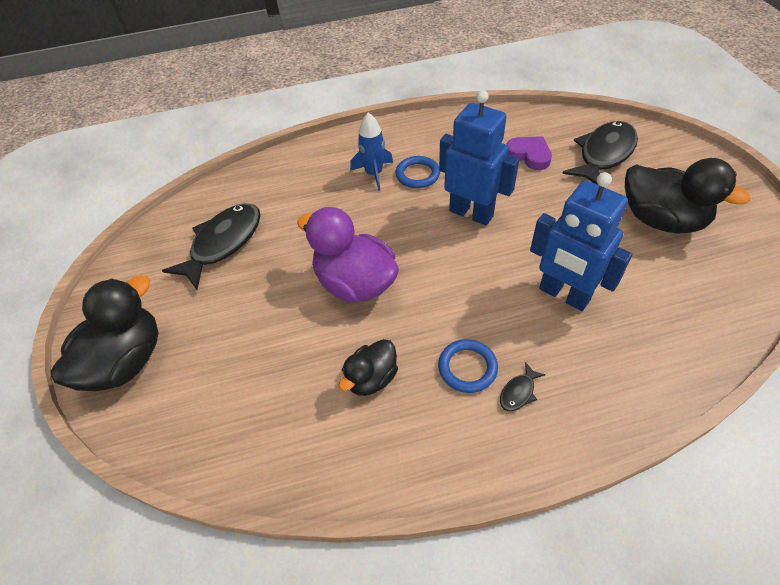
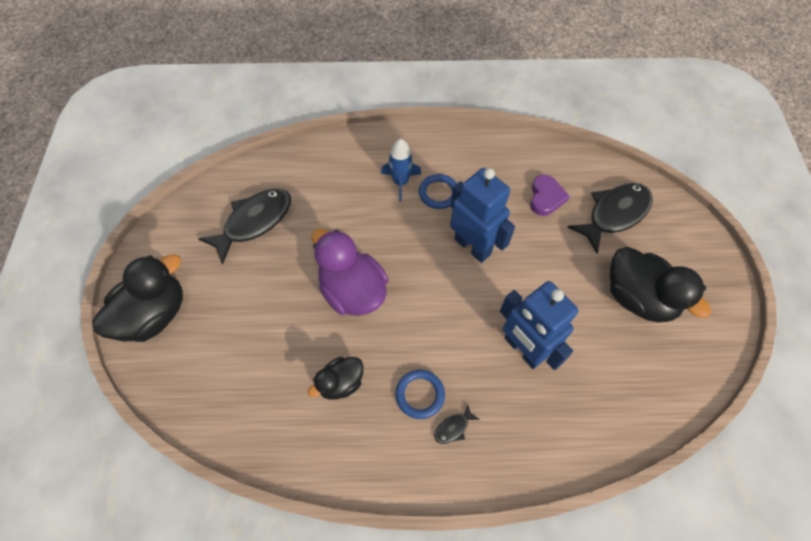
camera: 10 degrees right, 10 degrees up
purple heart [506,136,552,170] -> purple heart turned 45 degrees clockwise [530,174,570,216]

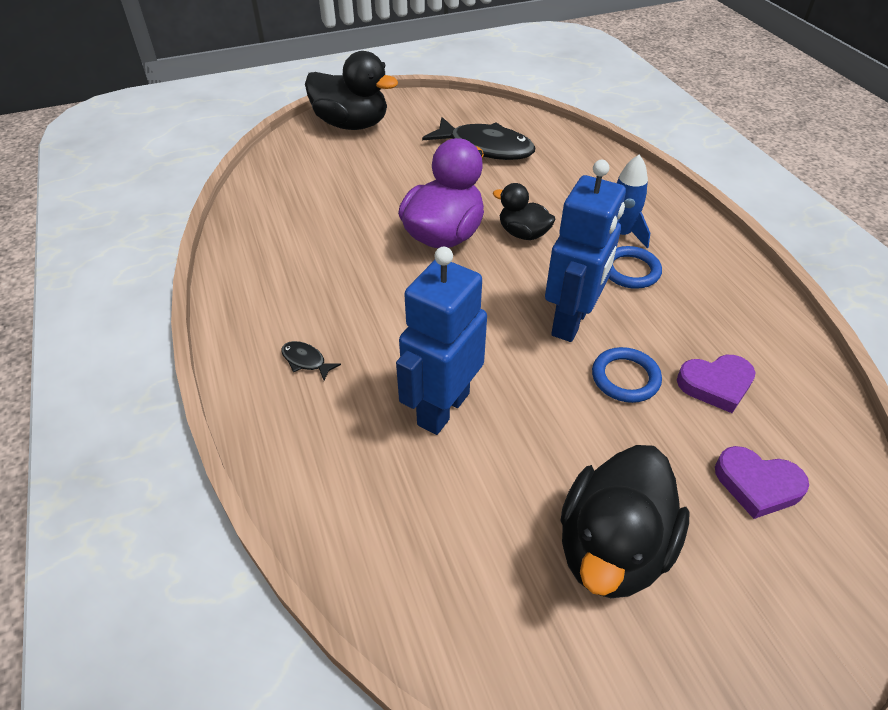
camera: 70 degrees right, 15 degrees down
black duck [308,357,364,400] -> black duck moved to [493,183,556,240]
blue ring [395,370,445,419] -> blue ring moved to [592,347,662,403]
black fish [568,183,653,254] -> purple heart [715,446,809,519]

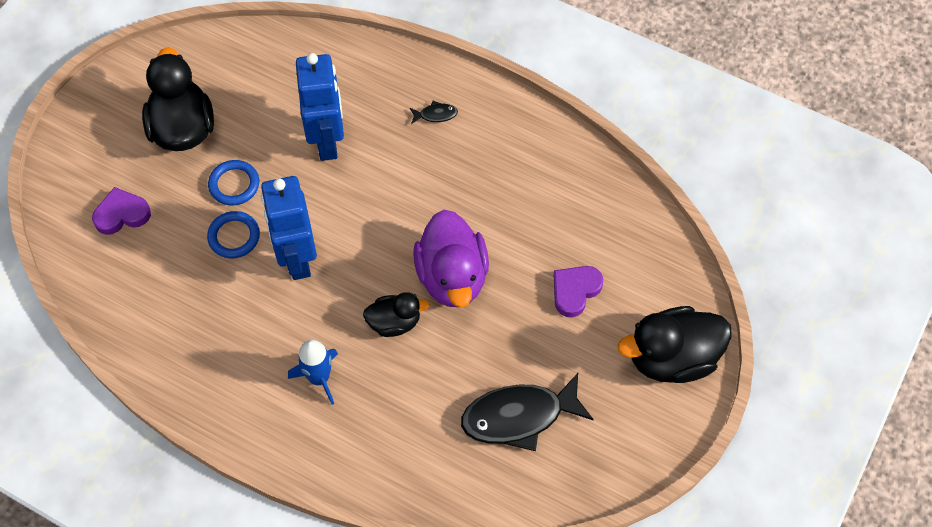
camera: 140 degrees right, 15 degrees up
blue ring [609,246,662,289] -> blue ring moved to [208,160,259,206]
purple heart [677,355,756,413] -> purple heart moved to [553,266,603,318]

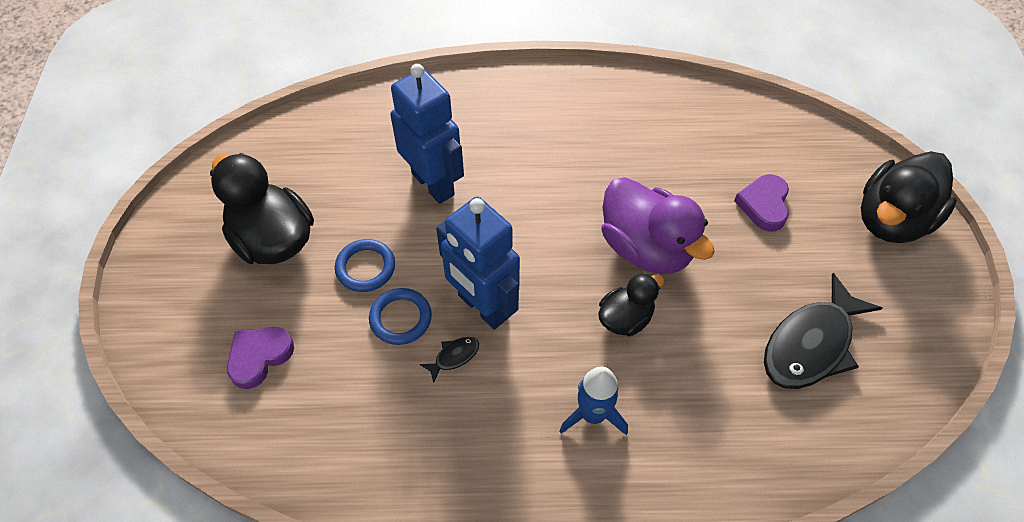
camera: 30 degrees left, 5 degrees down
black fish [410,101,458,124] -> black fish moved to [420,337,479,383]

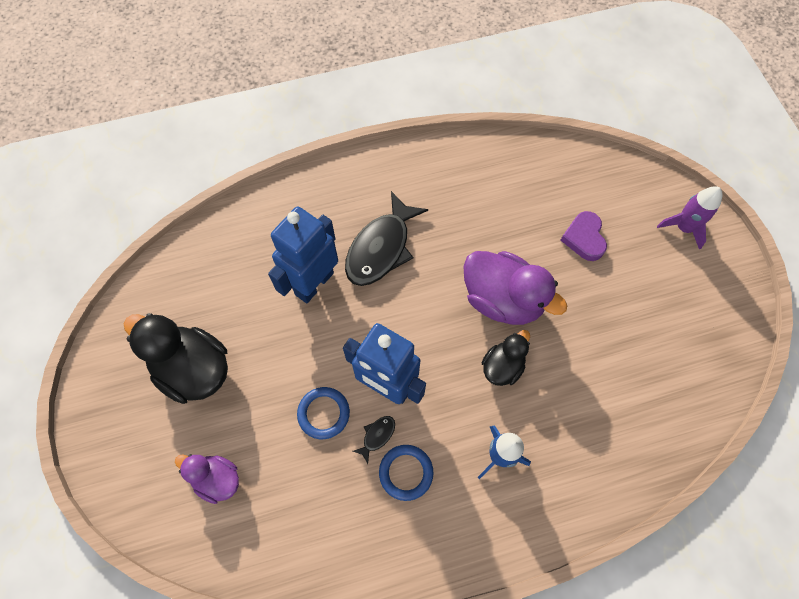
camera: 15 degrees left, 10 degrees up
purple heart [227,327,294,389] -> purple duck [175,454,239,504]
blue ring [335,239,395,292] -> blue ring moved to [379,445,434,501]
blue robot [390,64,464,204] -> blue robot turned 90 degrees counterclockwise [268,206,338,303]
black fish [764,273,882,389] -> black fish moved to [345,191,428,286]
black duck [861,151,957,243] -> purple rocket [657,186,723,250]

